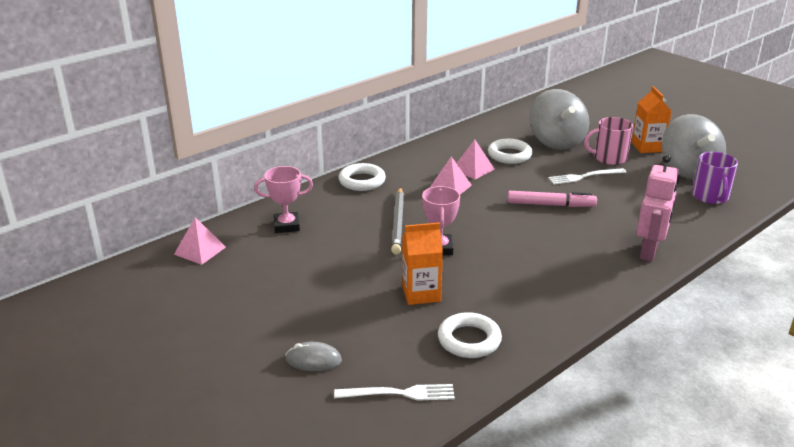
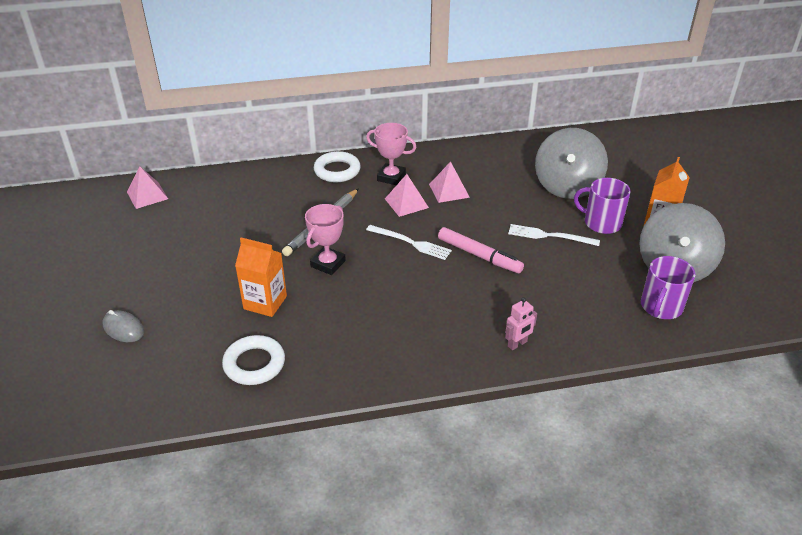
camera: 30 degrees right, 10 degrees up
pink trophy [254,166,313,233] -> pink trophy moved to [366,123,417,185]
white fork [334,384,455,401] -> white fork moved to [366,225,452,260]
white ring [488,139,533,164] -> none
pink mug [584,117,633,165] -> purple mug [574,178,631,234]
pink robot [636,154,679,262] -> pink robot [505,297,537,350], size x0.53

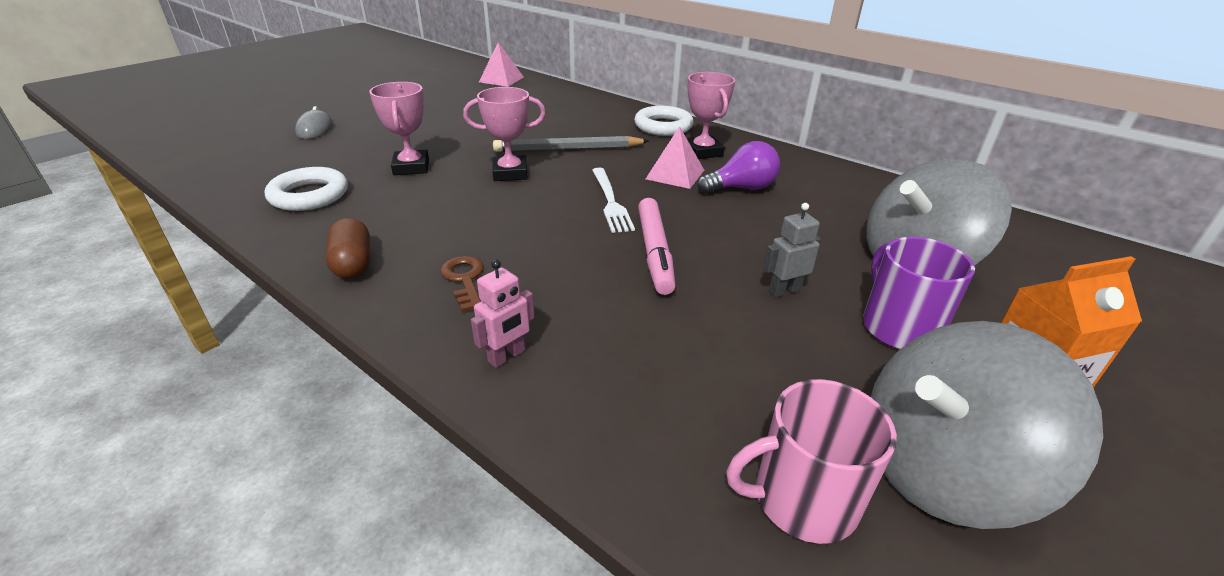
camera: 50 degrees right, 5 degrees down
orange carton [235,237,287,317] -> pink trophy [369,82,429,175]
pink pyramid [429,162,470,203] -> purple light bulb [698,141,780,194]
pink robot [505,297,537,350] -> pink robot turned 60 degrees counterclockwise [471,259,535,368]
white fork [508,224,600,246] -> grey robot [763,203,821,297]
purple mug [641,256,695,319] -> pink mug [726,379,897,544]
none -> brown capsule [326,218,370,279]
none -> brown key [440,256,484,312]

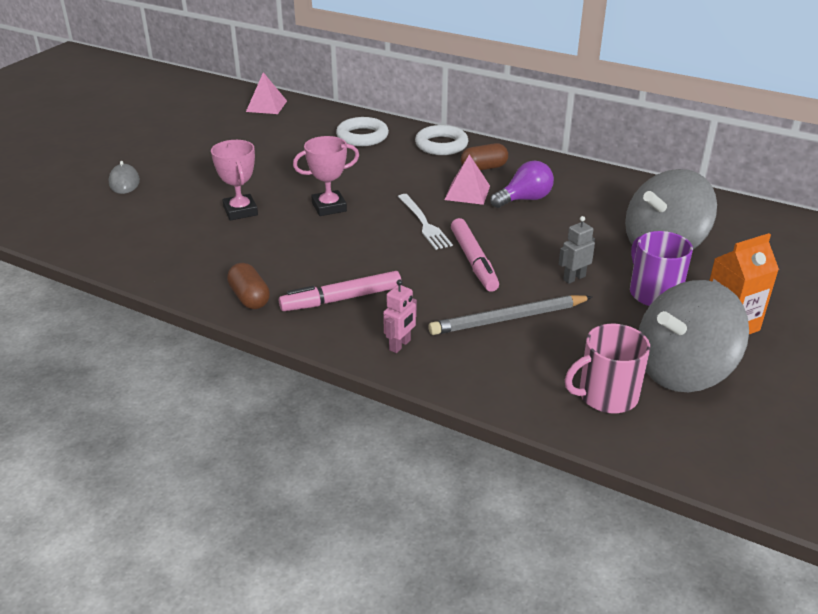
camera: 10 degrees left, 0 degrees up
white ring [265,167,348,211] -> white ring moved to [336,117,389,146]
brown key [440,256,484,312] -> pink marker [279,271,401,311]
grey pencil [493,136,649,152] -> grey pencil moved to [428,295,592,335]
pink trophy [687,72,735,159] -> brown capsule [461,143,508,171]

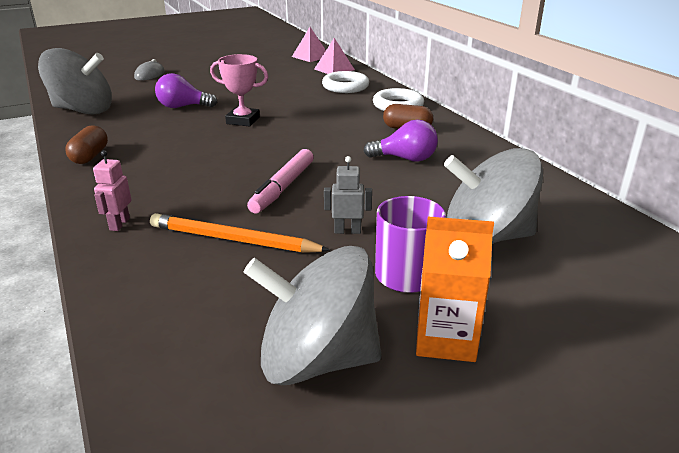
camera: 35 degrees right, 5 degrees down
pink trophy [211,140,258,221] -> purple light bulb [155,73,217,108]
pink marker [279,271,401,311] -> none
pink robot [383,279,417,353] -> pink robot turned 120 degrees clockwise [93,150,132,231]
white fork [398,194,453,250] -> none
grey pencil [428,295,592,335] -> orange pencil [150,214,330,253]
pink pyramid [445,154,490,205] -> pink pyramid moved to [314,38,355,74]
pink mug [565,324,650,413] -> none
none -> grey spinning top [38,48,112,115]

